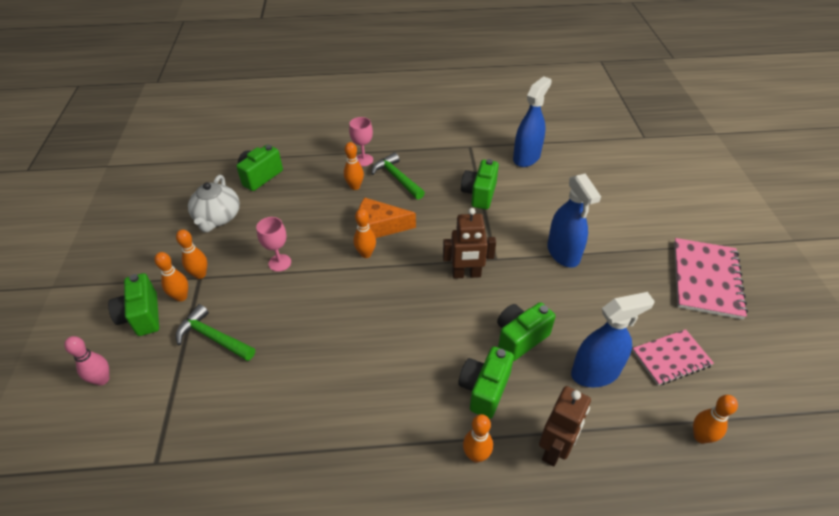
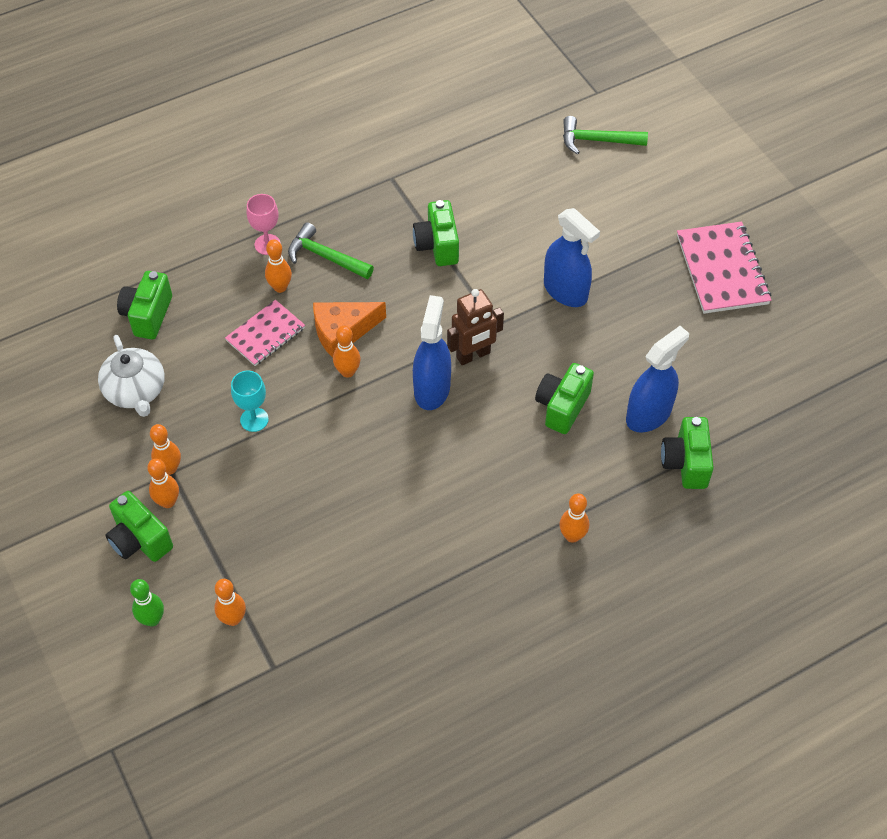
camera: 25 degrees left, 10 degrees up
pink bowling pin [64,336,109,386] -> green bowling pin [130,579,164,626]
green hammer [176,304,255,361] -> green hammer moved to [563,116,648,154]
pink goblet [256,217,291,272] -> turquoise goblet [231,371,269,432]
green camera [458,347,514,419] -> green camera moved to [661,417,714,489]
blue spray bottle [513,76,552,167] -> blue spray bottle moved to [413,295,451,410]
brown robot [539,386,591,466] -> none
pink notebook [632,329,714,385] -> pink notebook moved to [225,300,305,366]
orange bowling pin [693,395,738,444] -> orange bowling pin moved to [214,579,246,626]

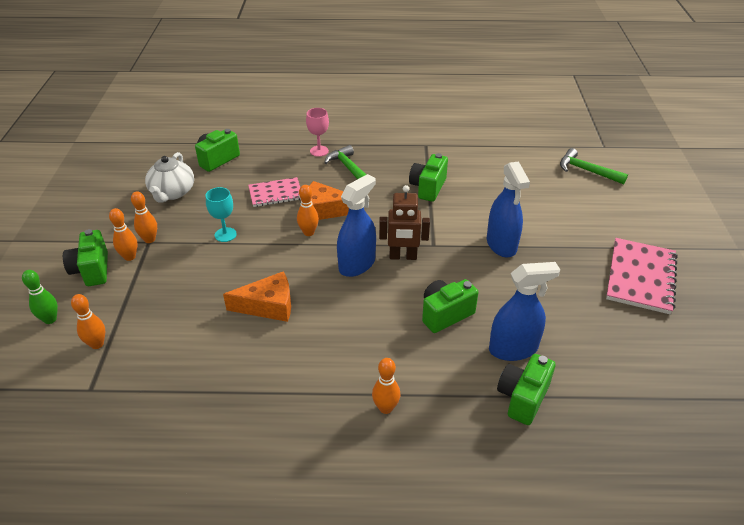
camera: 30 degrees right, 15 degrees down
orange bowling pin [265,239,292,293] -> none
none -> orange cheese [223,271,291,322]

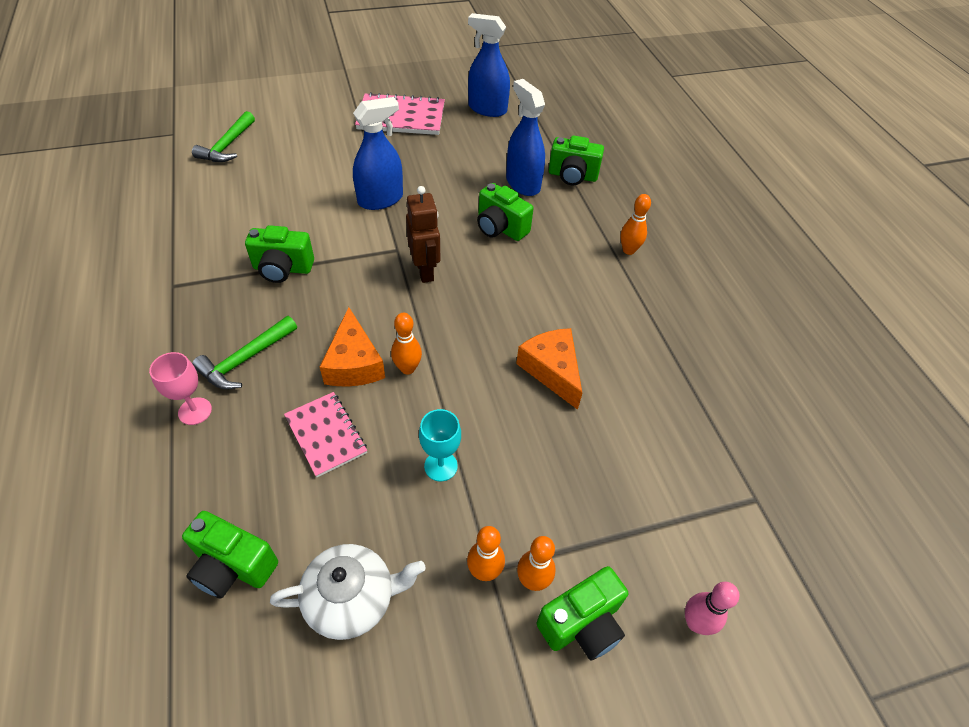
camera: 110 degrees left, 10 degrees up
green bowling pin [22,270,58,324] -> pink bowling pin [685,582,739,635]
orange bowling pin [71,294,105,349] -> none
blue spray bottle [337,174,376,277] -> blue spray bottle moved to [468,13,510,117]

